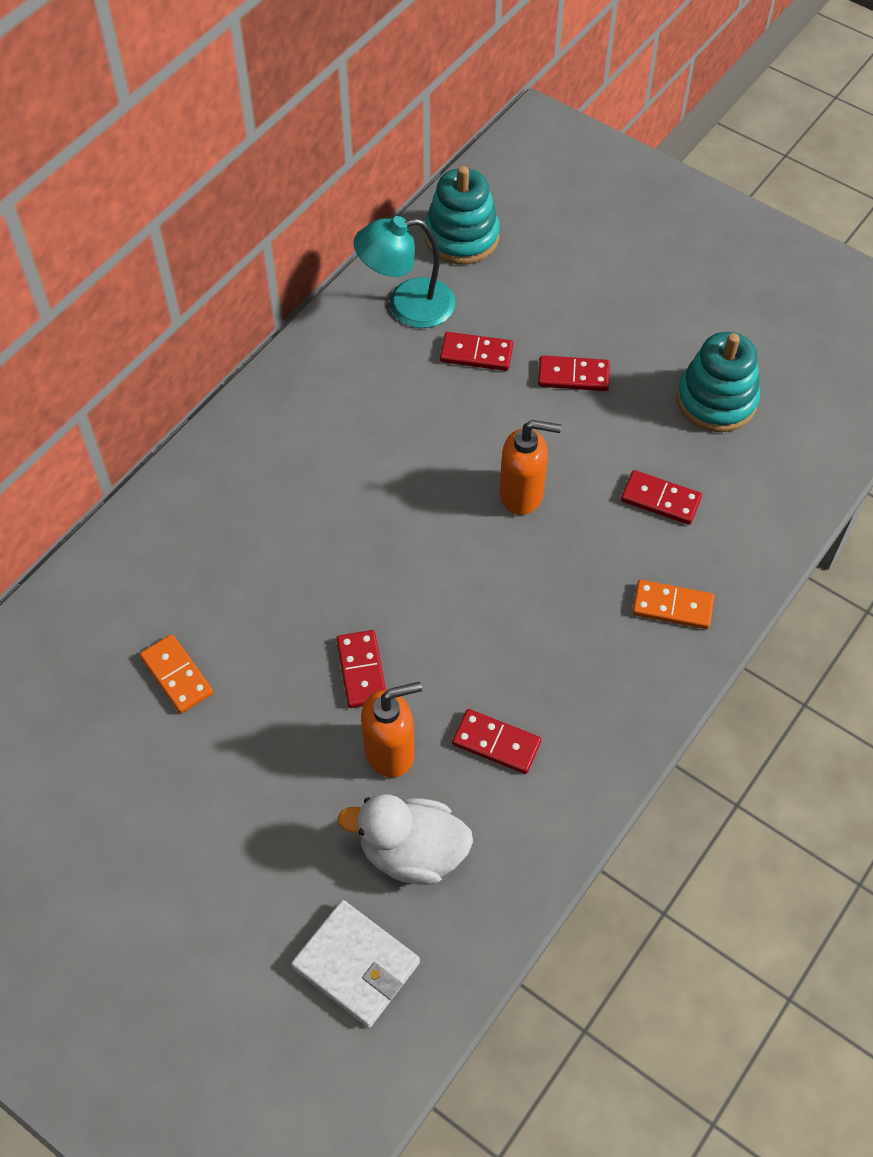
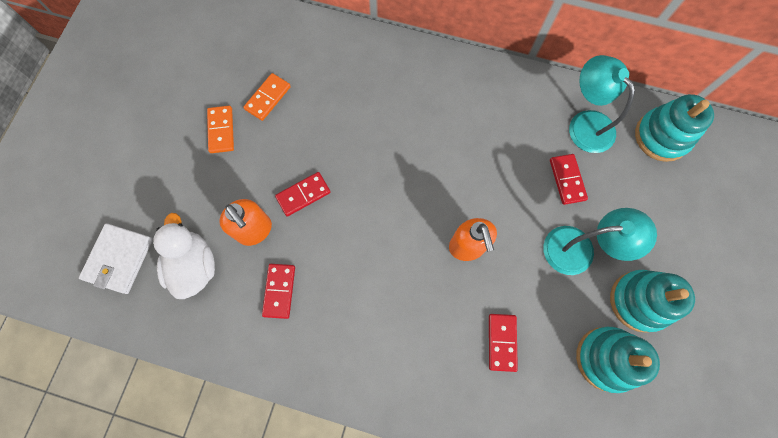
camera: 70 degrees right, 15 degrees up
red domino [538,355,610,391] -> turquoise lamp [543,208,657,275]
orange domino [632,580,714,629] -> orange domino moved to [207,106,234,153]
none -> turquoise stacking toy [610,270,695,332]

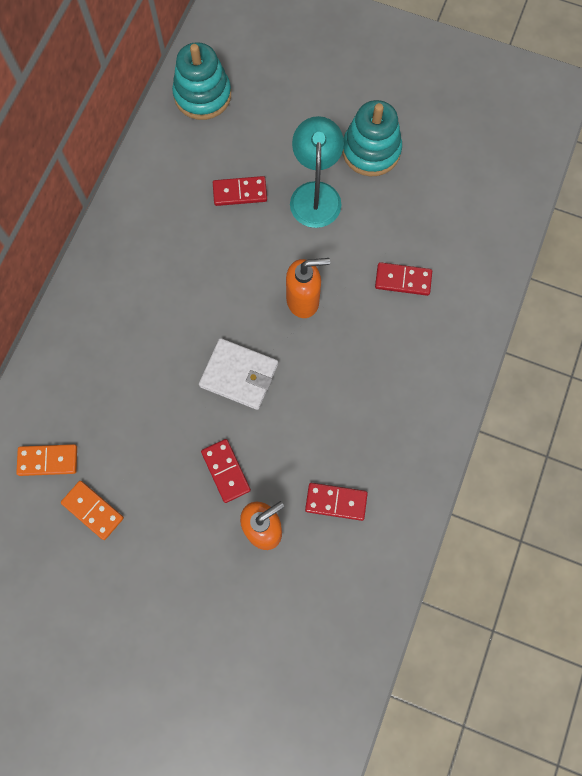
camera: 85 degrees left, 0 degrees up
white wallet [79,223,153,294] -> white wallet moved to [199,338,278,410]
white duck [153,213,215,299] -> none
orange domino [207,106,234,153] -> orange domino moved to [16,444,77,476]
turquoise lamp [569,55,635,153] -> none
turquoise stacking toy [576,327,660,393] -> none

